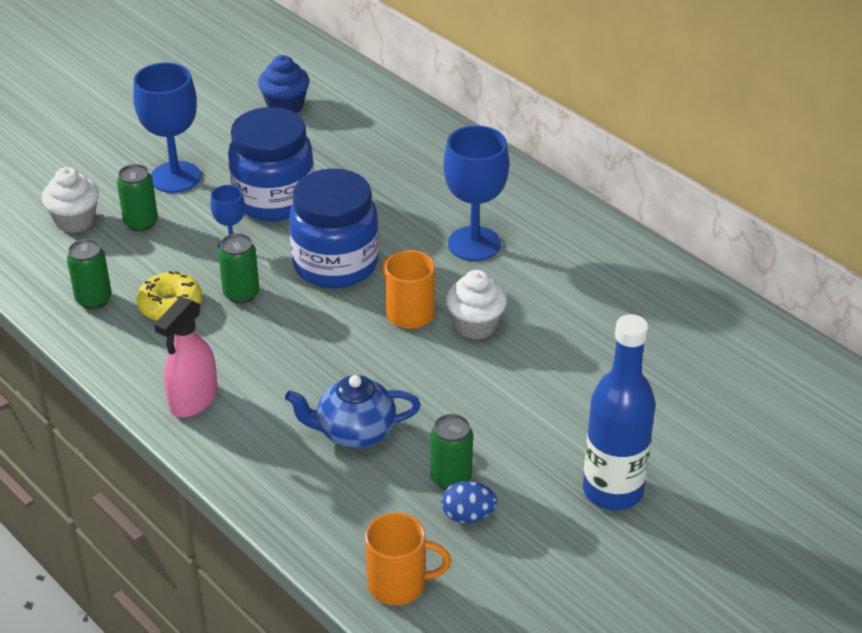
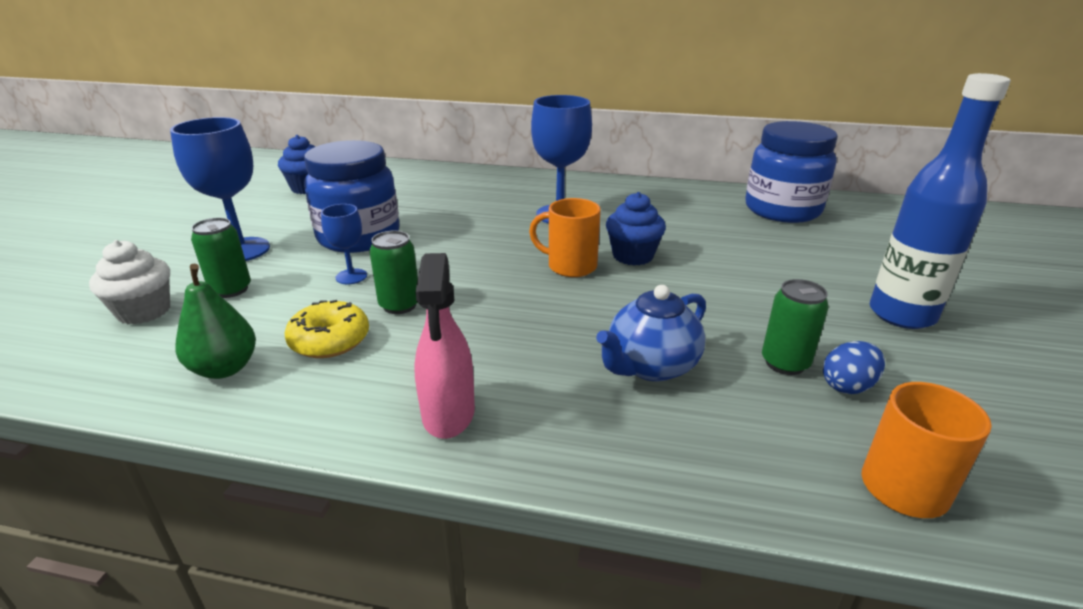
camera: 35 degrees left, 10 degrees down
green can [67,239,112,309] -> green pear [175,264,256,379]
blue jar [289,168,379,288] -> blue jar moved to [745,121,838,223]
white cupcake [446,270,507,340] -> blue cupcake [606,192,666,265]

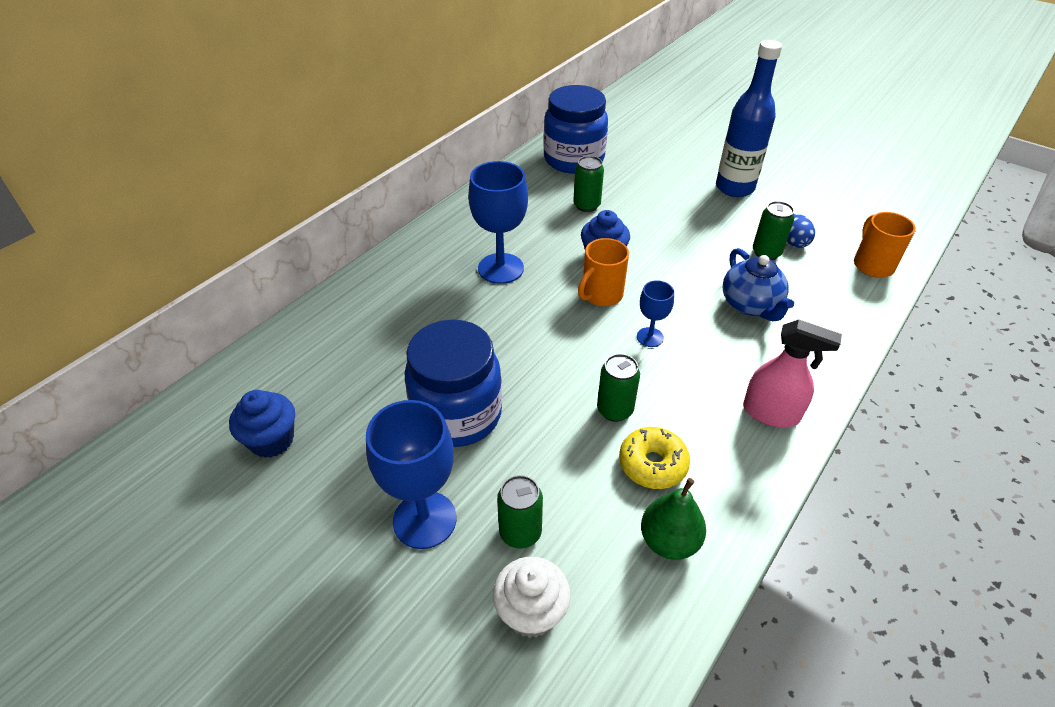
camera: 65 degrees left, 15 degrees up
blue goblet [321,204,367,284] -> blue goblet moved to [637,280,674,347]
none -> green can [573,156,604,212]

